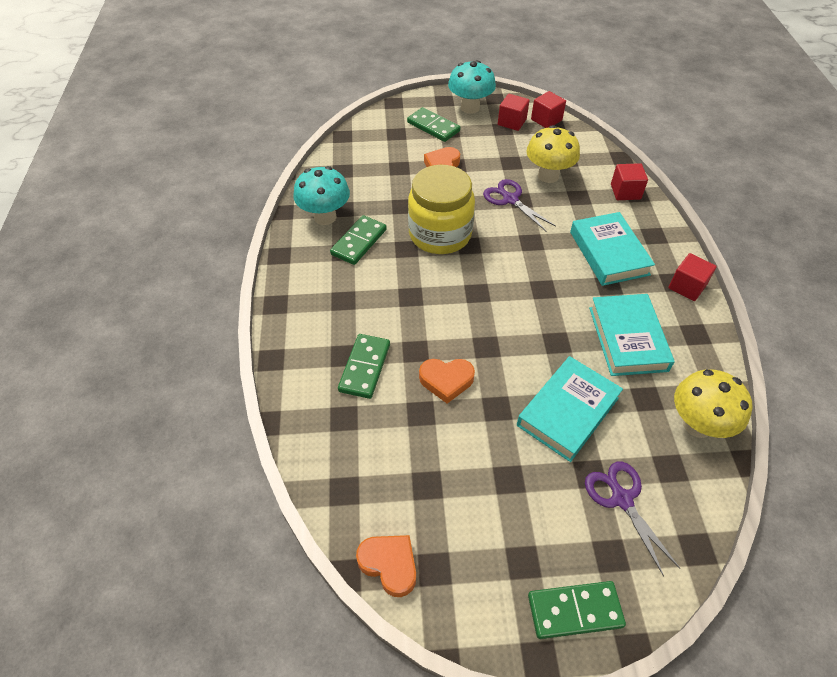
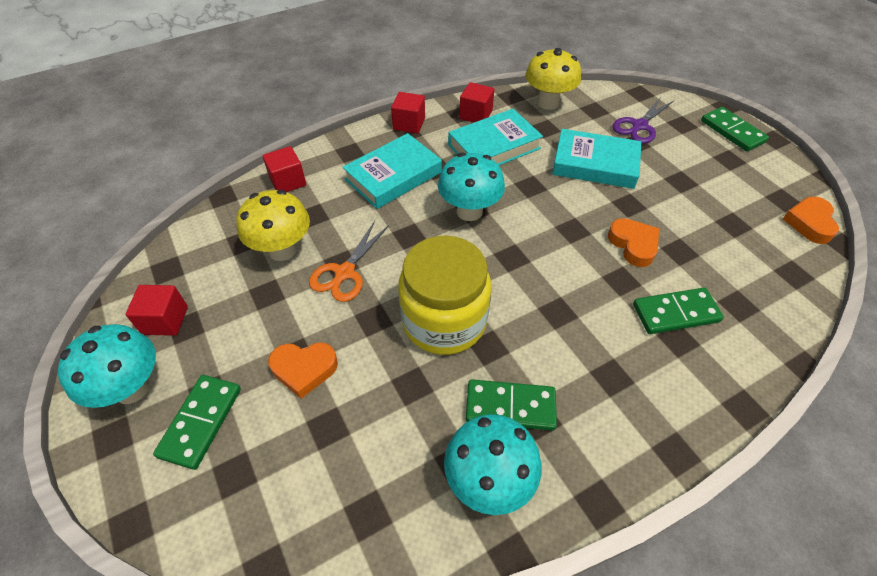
camera: 115 degrees left, 0 degrees up
purple scissors [483,179,556,231] -> orange scissors [309,221,389,302]
red cube [531,91,566,128] -> red cube moved to [459,82,494,122]
none -> turquoise mushroom [438,153,505,221]

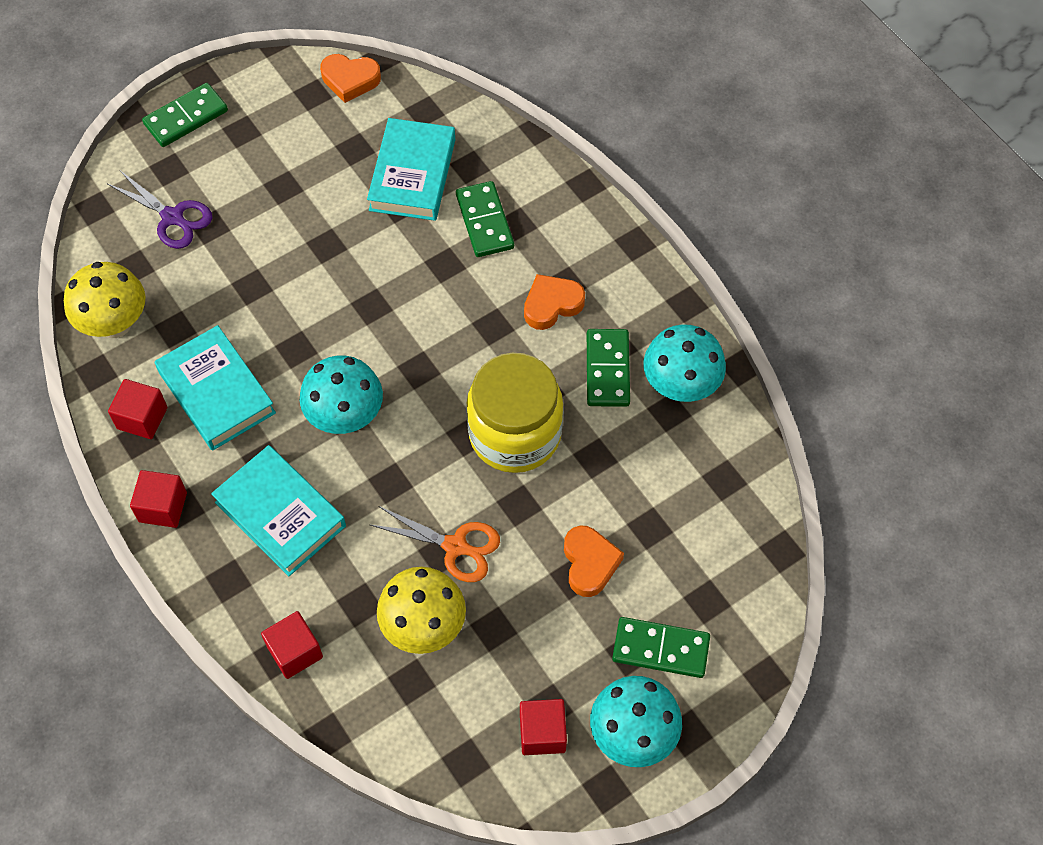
camera: 95 degrees left, 10 degrees up
turquoise book [552,129,641,189] -> turquoise book moved to [367,118,455,221]
orange heart [608,218,659,267] -> orange heart moved to [524,274,585,330]

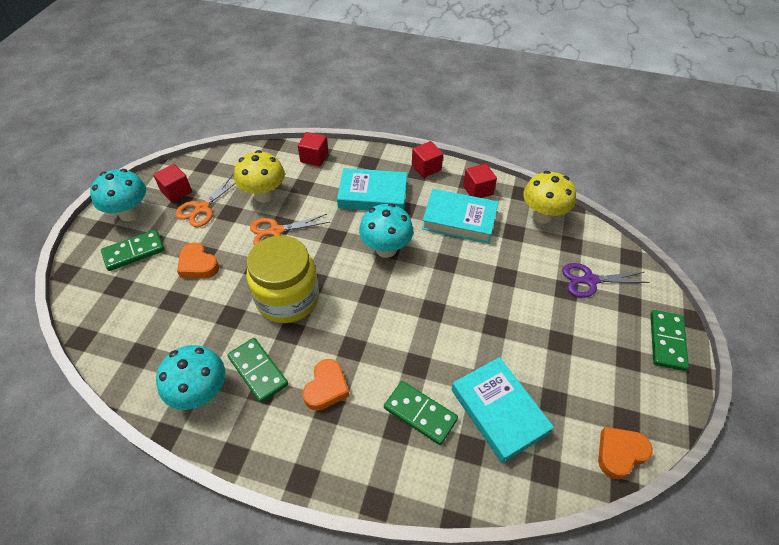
camera: 140 degrees right, 10 degrees down
none -> orange scissors [175,175,235,227]

